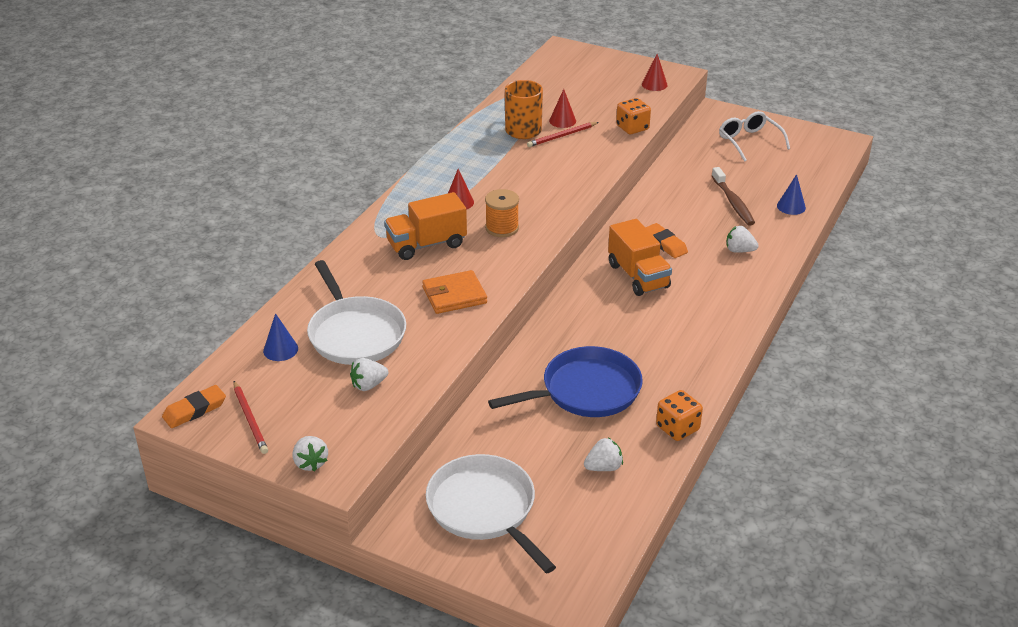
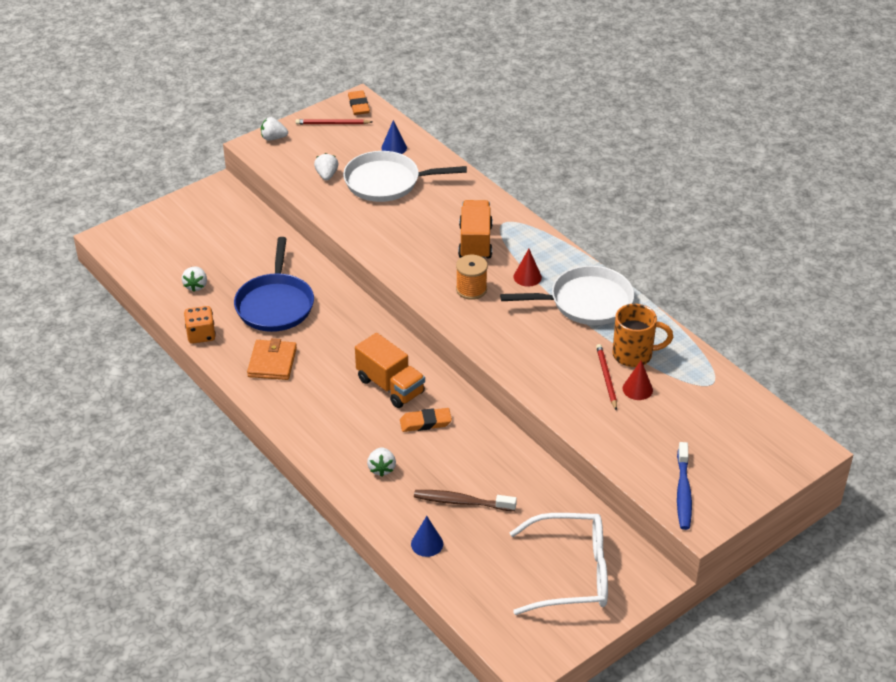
camera: 115 degrees right, 5 degrees up
orange wallet [422,270,487,314] -> orange wallet moved to [247,338,297,380]
white pan [426,454,556,574] -> white pan moved to [500,266,634,325]
orange truck [608,219,672,296] -> orange truck turned 135 degrees counterclockwise [355,333,425,408]
orange dice [616,98,651,134] -> none
red cone [642,54,668,91] -> blue toothbrush [677,442,692,530]
white glasses [719,111,790,162] -> white glasses [510,513,608,615], size x1.53
white strawberry [727,226,759,253] -> white strawberry turned 135 degrees clockwise [367,447,396,477]

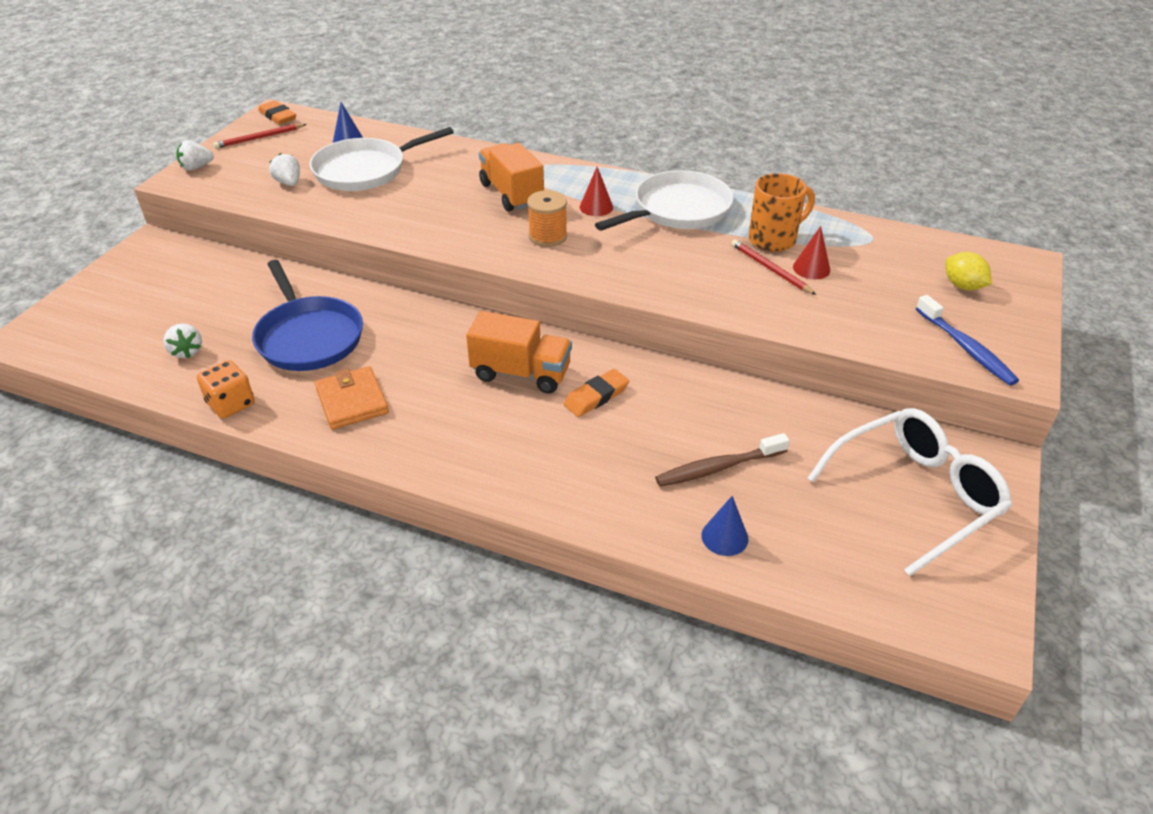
camera: 30 degrees left, 0 degrees up
white strawberry [367,447,396,477] -> none
none -> yellow lemon [945,252,992,290]

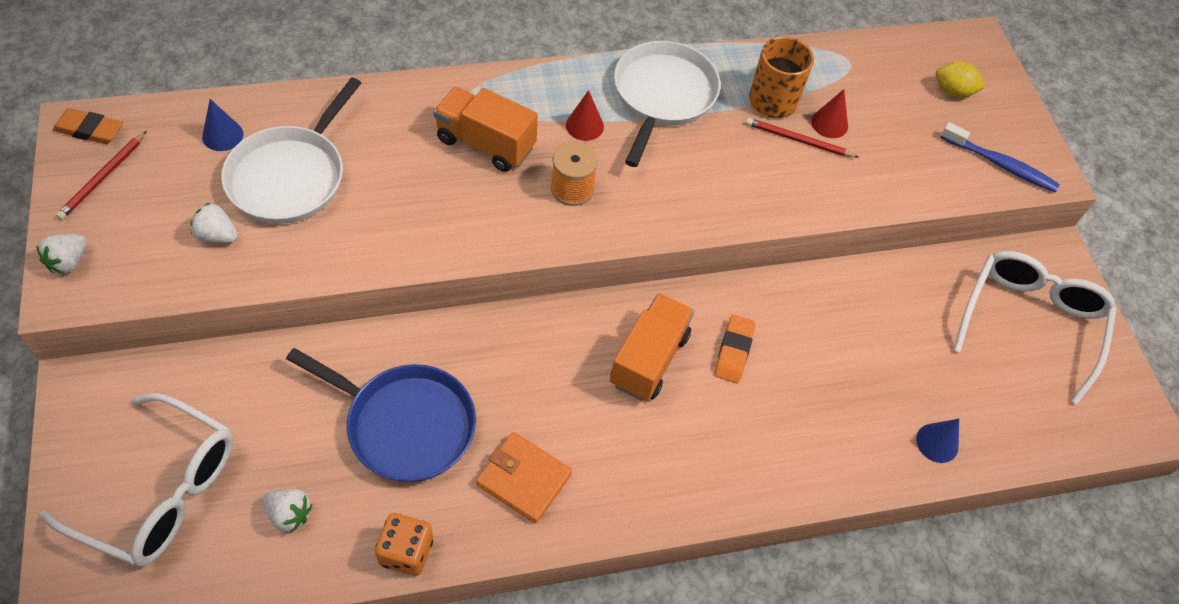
camera: 40 degrees left, 15 degrees up
orange truck [466,311,572,393] -> orange truck turned 45 degrees counterclockwise [610,293,694,401]
brown toothbrush [655,433,790,487] -> none
none -> white glasses [40,393,233,567]

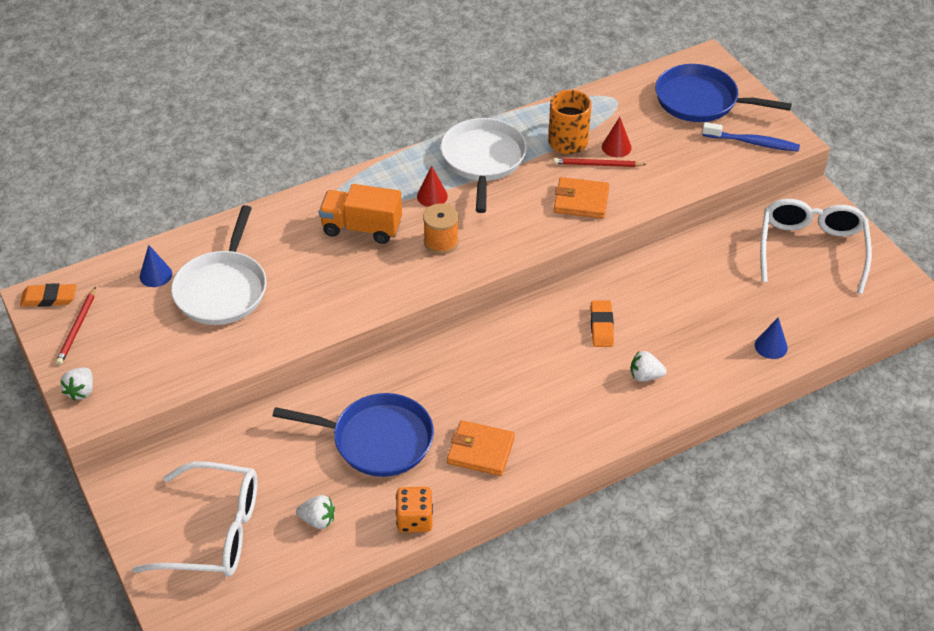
camera: 10 degrees left, 10 degrees down
white strawberry [190,203,238,243] -> white strawberry moved to [631,351,666,382]
orange truck [610,293,694,401] -> none
yellow lemon [936,61,986,97] -> blue pan [655,64,792,122]
none -> orange wallet [554,177,609,219]

